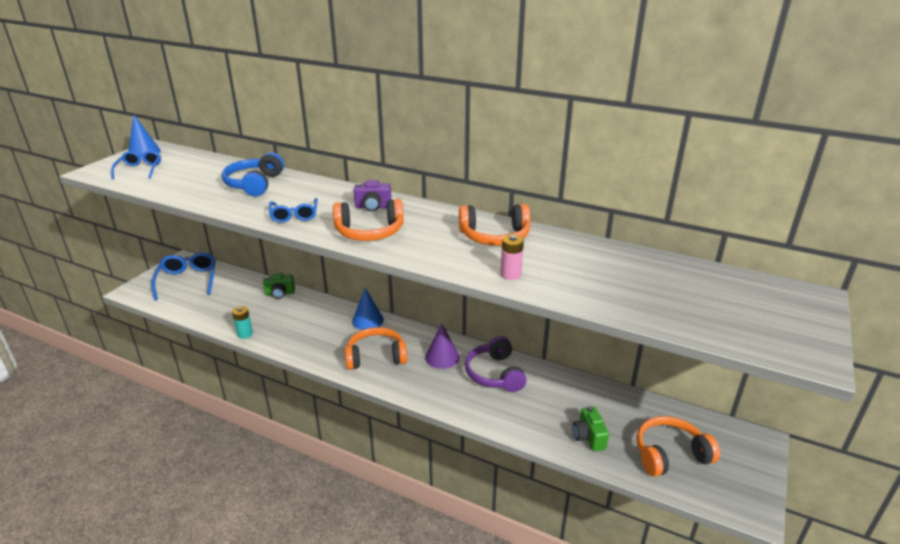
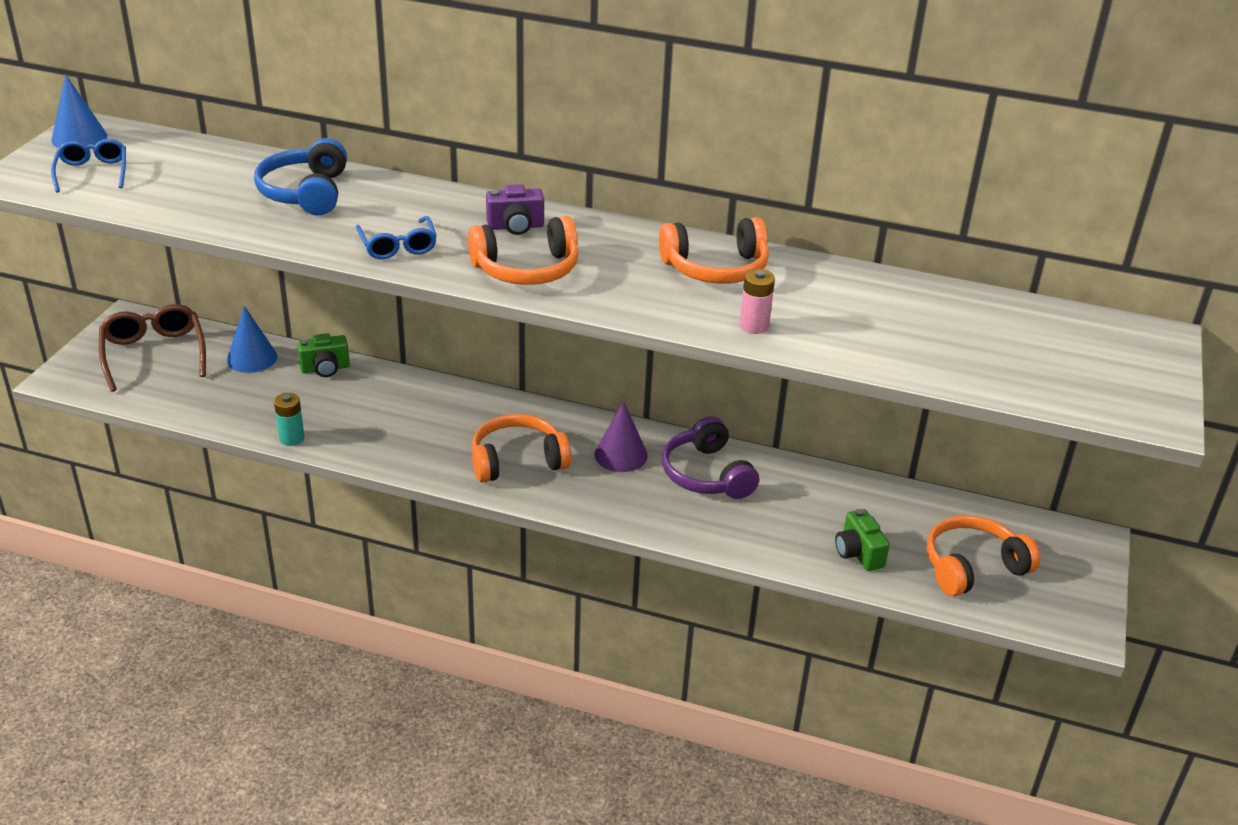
camera: 10 degrees left, 5 degrees up
blue glasses [151,252,216,300] -> brown glasses [99,304,206,392]
blue cone [352,288,384,330] -> blue cone moved to [227,306,277,373]

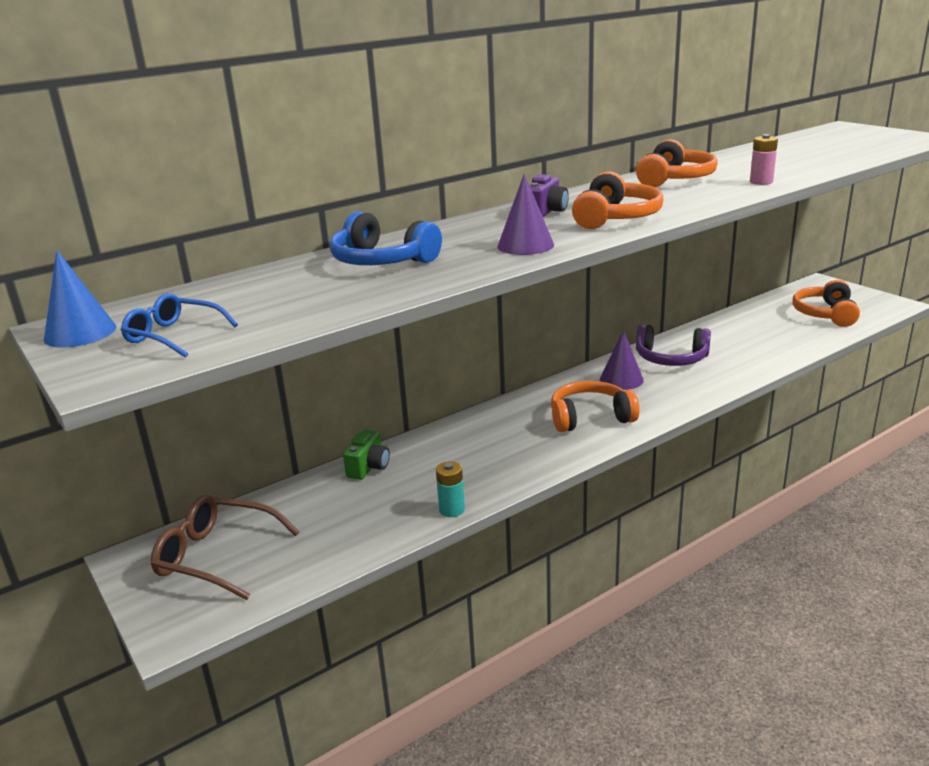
camera: 50 degrees left, 10 degrees down
blue cone [227,306,277,373] -> none
blue glasses [356,216,437,259] -> purple cone [497,174,554,255]
orange headphones [472,414,571,483] -> orange headphones turned 60 degrees clockwise [551,381,639,432]
green camera [835,509,890,571] -> none

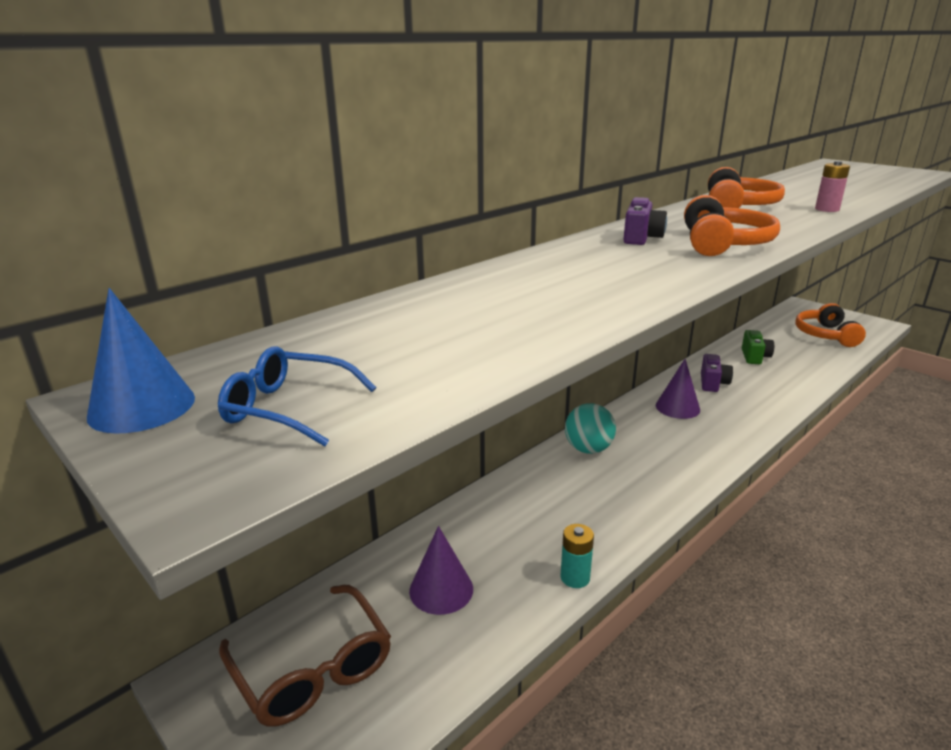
camera: 10 degrees left, 0 degrees up
brown glasses [151,495,299,600] -> brown glasses turned 135 degrees counterclockwise [219,585,391,727]
blue headphones [330,211,442,265] -> none
green camera [343,430,390,480] -> green camera moved to [742,330,774,364]
purple cone [497,174,554,255] -> purple cone moved to [409,526,473,615]
orange headphones [551,381,639,432] -> none
purple headphones [636,324,711,366] -> purple camera [701,354,733,392]
none -> turquoise ball [565,403,616,454]

